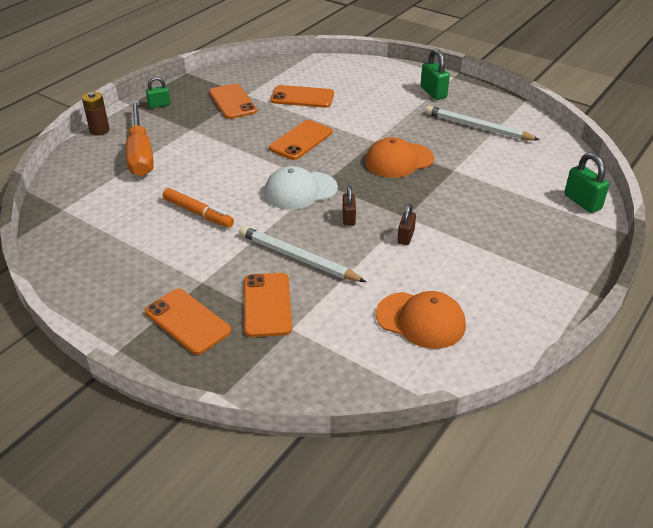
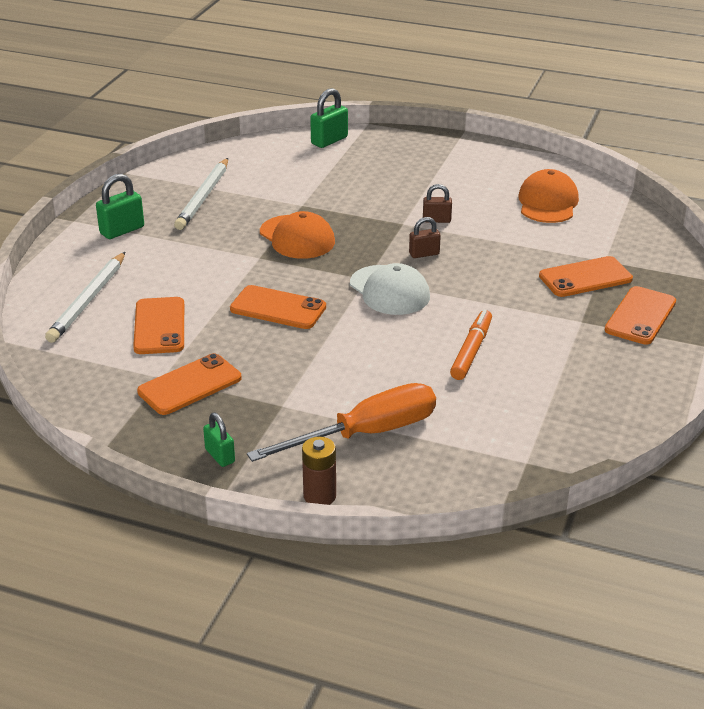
camera: 105 degrees left, 5 degrees down
white pencil [239,226,366,282] -> white pencil moved to [45,252,125,343]

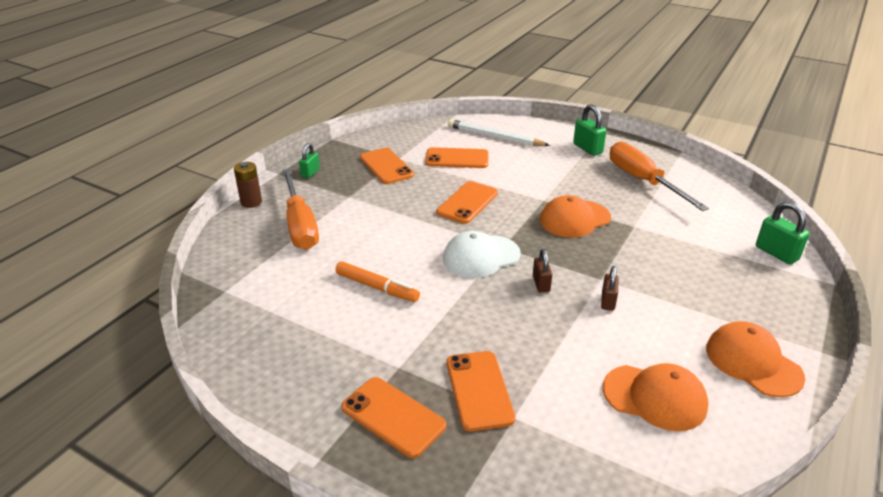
camera: 100 degrees right, 0 degrees up
white pencil [174,158,228,230] -> orange screwdriver [610,142,709,211]
green padlock [203,413,235,467] -> green padlock turned 45 degrees counterclockwise [299,143,320,178]
none -> orange cap [706,321,805,397]

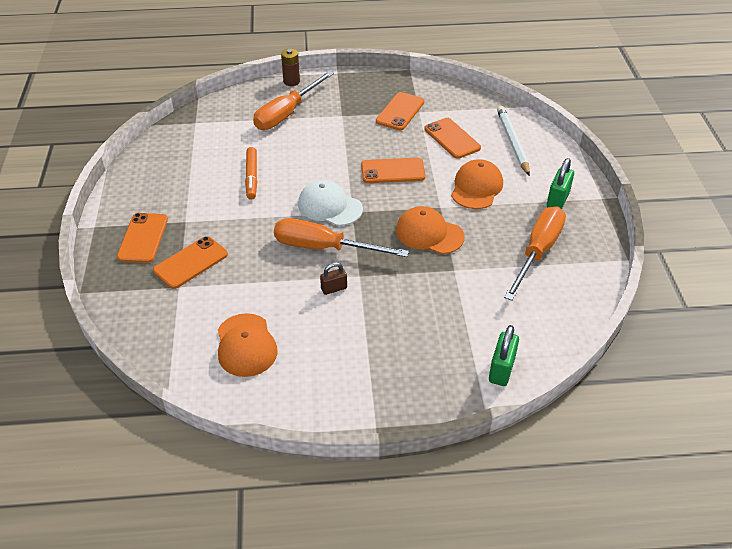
camera: 55 degrees right, 10 degrees up
green padlock [299,143,320,178] -> none
brown padlock [533,249,552,293] -> orange screwdriver [274,218,409,257]
orange cap [706,321,805,397] -> orange cap moved to [451,159,503,209]

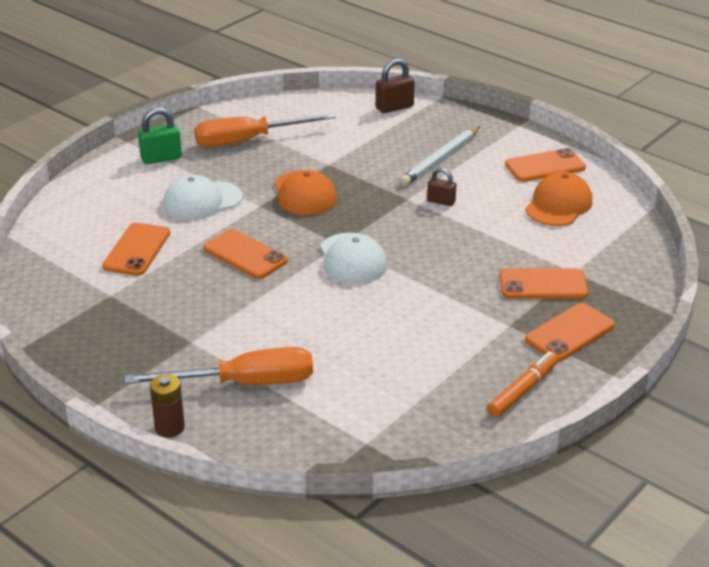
camera: 135 degrees left, 10 degrees down
orange marker [245,147,257,200] -> orange marker moved to [487,351,559,418]
orange screwdriver [274,218,409,257] -> none
orange phone [376,92,424,130] -> orange phone moved to [505,148,586,182]
orange cap [451,159,503,209] -> white cap [163,175,243,220]
green padlock [489,325,519,386] -> brown padlock [376,59,415,113]
white pencil [497,106,530,176] -> white pencil moved to [399,126,480,186]

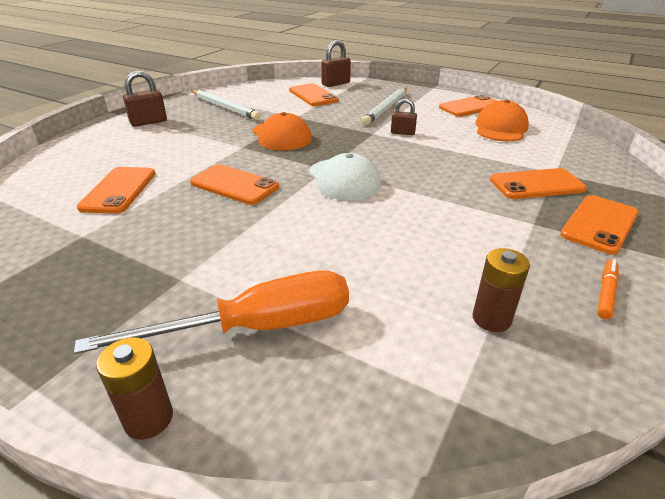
camera: 10 degrees left, 0 degrees up
green padlock [138,108,182,164] -> brown padlock [123,71,167,127]
white cap [163,175,243,220] -> none
orange screwdriver [194,113,336,147] -> white pencil [191,90,261,120]
orange marker [487,351,559,418] -> orange marker [597,259,619,319], size x0.66
none -> orange phone [289,83,339,106]
none -> brown battery [472,248,530,332]

